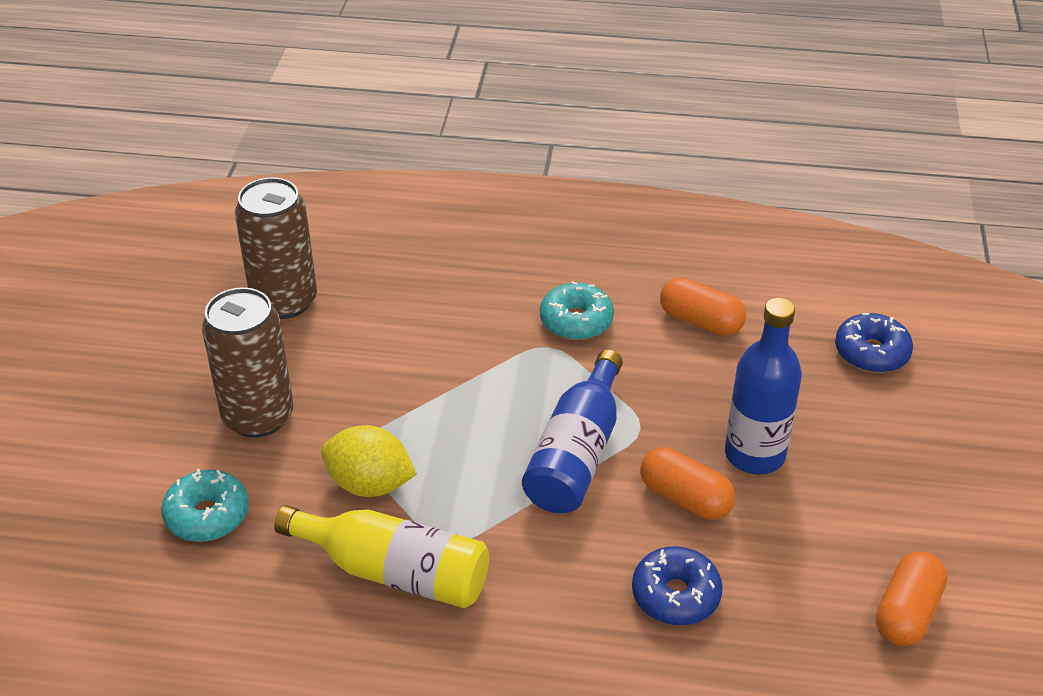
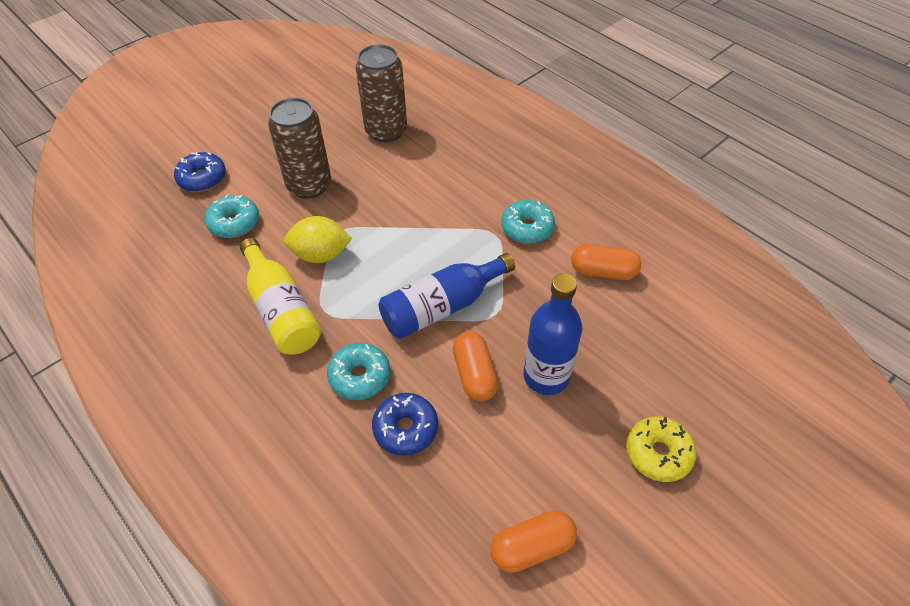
camera: 40 degrees right, 10 degrees up
yellow lemon [321,425,417,497] -> yellow lemon turned 60 degrees counterclockwise [284,216,352,263]
orange capsule [660,277,746,336] -> orange capsule turned 60 degrees counterclockwise [571,244,641,280]
blue donut [835,313,913,373] -> blue donut moved to [174,152,226,192]
none -> turquoise donut [327,343,390,400]
none -> yellow donut [626,416,697,482]

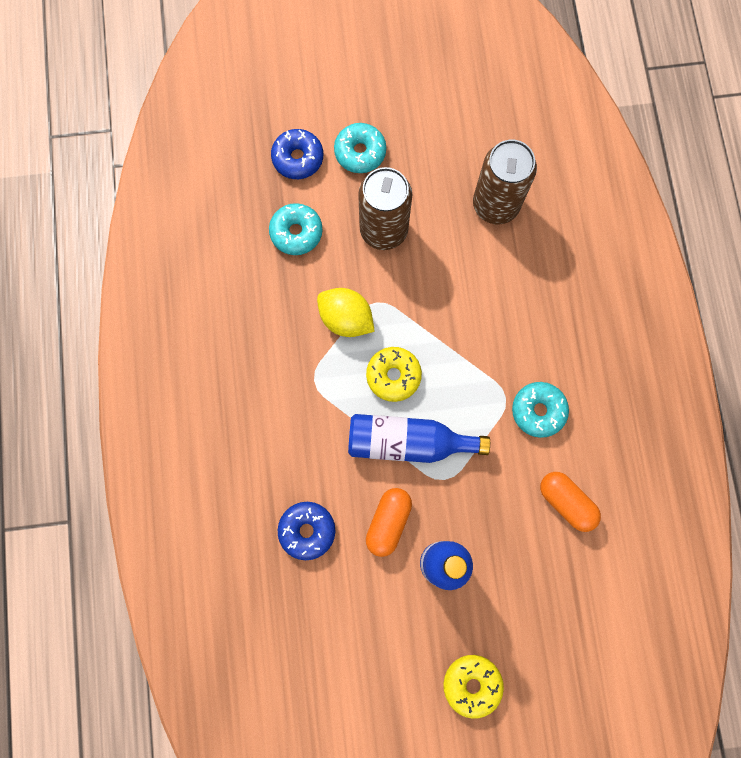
camera: 35 degrees right, 25 degrees up
yellow bottle [240,238,321,354] -> none
turquoise donut [327,343,390,400] -> turquoise donut moved to [334,123,386,173]
orange capsule [490,511,577,573] -> none
none -> yellow donut [366,347,422,402]

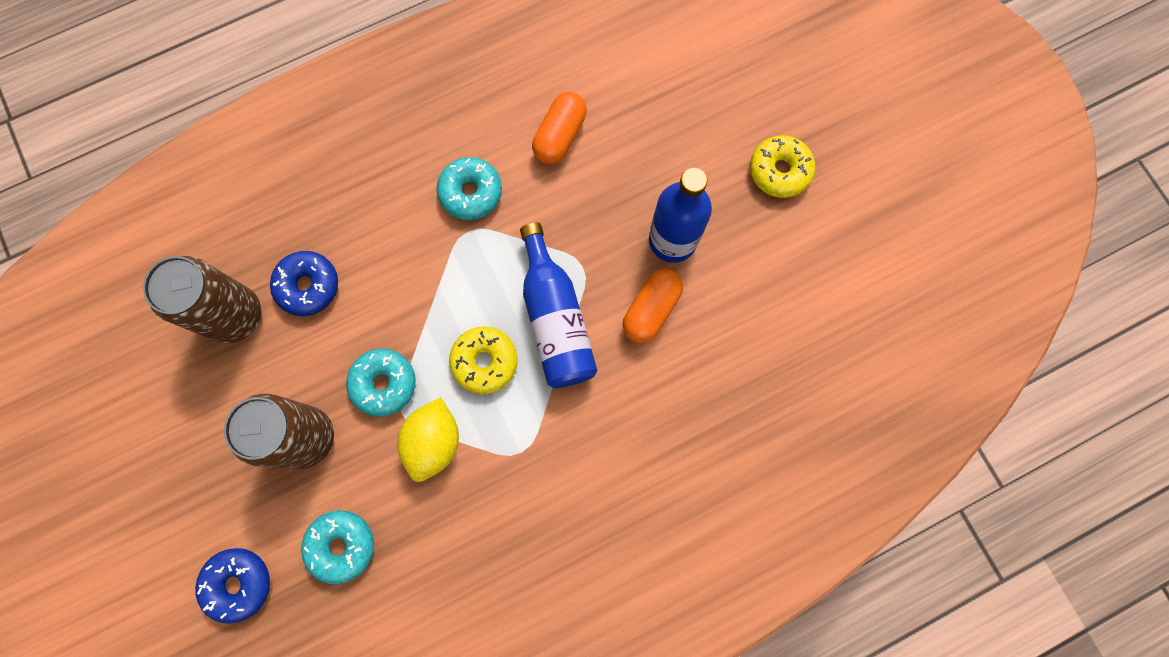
camera: 110 degrees left, 0 degrees up
blue donut [278,502,335,560] -> blue donut moved to [270,251,338,316]
turquoise donut [334,123,386,173] -> turquoise donut moved to [346,349,416,417]
orange capsule [366,488,412,557] -> orange capsule turned 60 degrees counterclockwise [623,269,683,343]

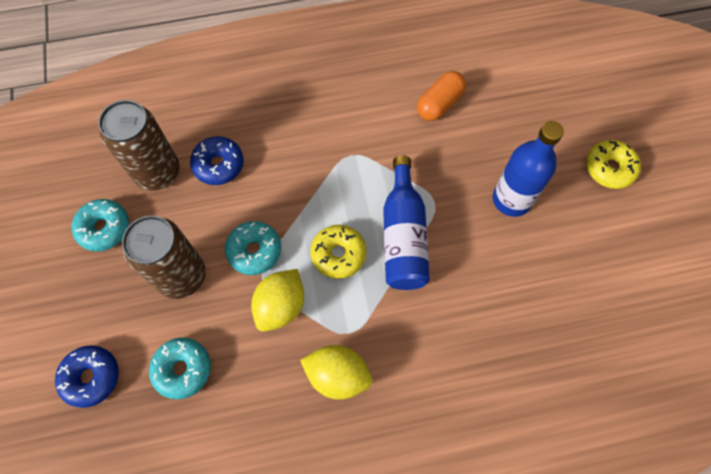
camera: 15 degrees right, 10 degrees down
turquoise donut [437,157,502,220] -> turquoise donut moved to [72,199,129,252]
orange capsule [623,269,683,343] -> none
none -> yellow lemon [300,345,373,400]

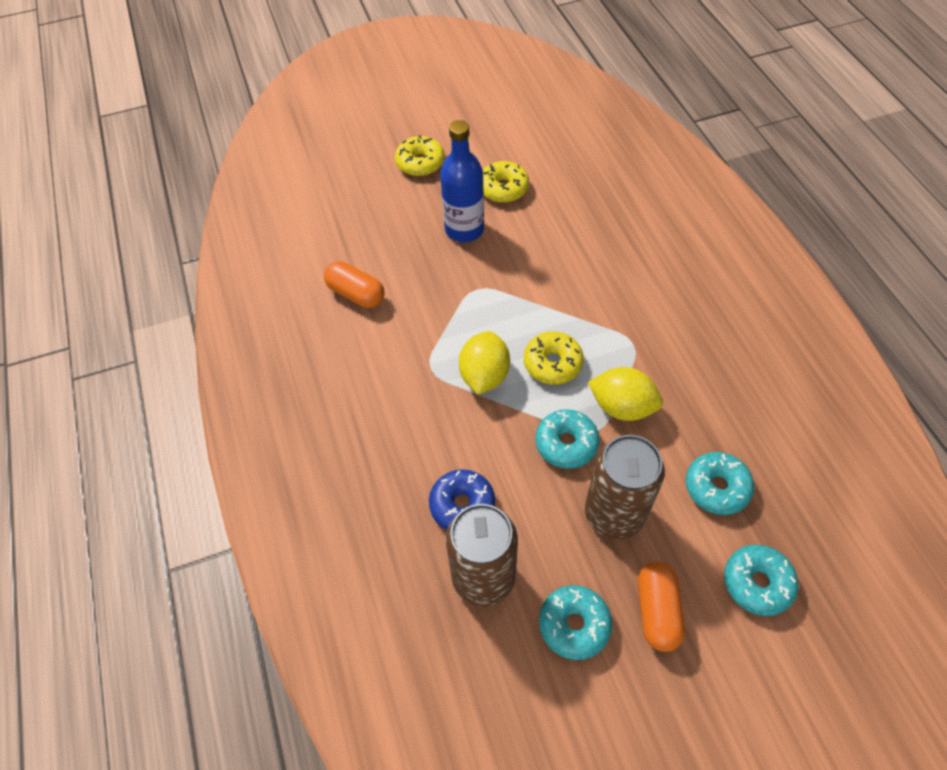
camera: 95 degrees left, 10 degrees down
blue donut [55,345,119,408] -> turquoise donut [724,545,798,616]
yellow lemon [300,345,373,400] -> yellow lemon moved to [459,331,510,395]
blue bottle [383,156,430,290] -> none
none -> yellow donut [483,161,529,203]
none -> orange capsule [638,561,685,652]

